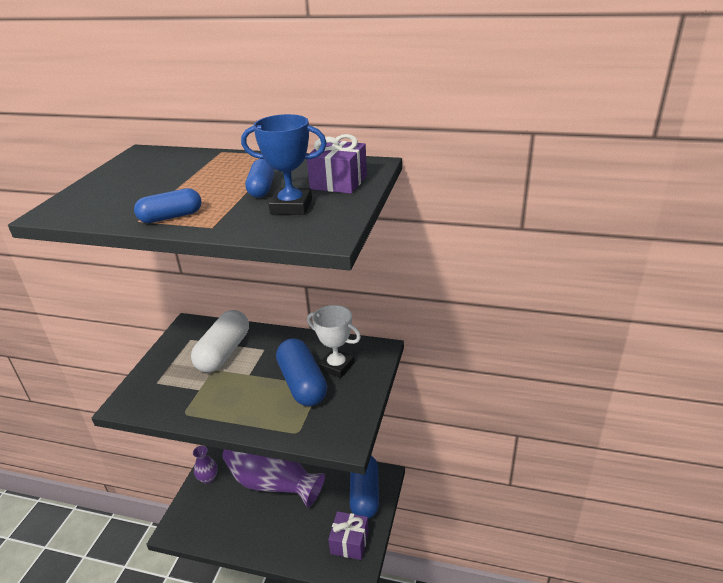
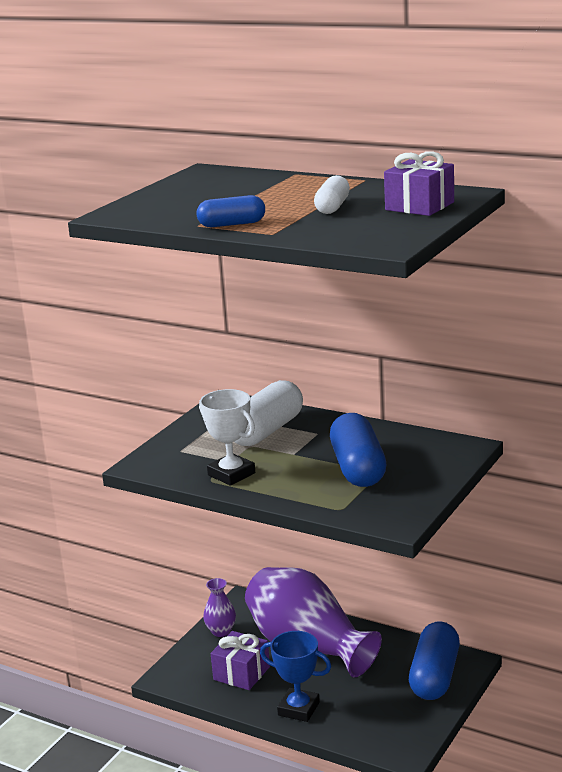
camera: 15 degrees right, 10 degrees down
blue trophy [241,114,327,215] -> blue trophy moved to [260,631,331,722]
blue capsule [245,159,274,198] -> white capsule [314,175,350,214]
white trophy [307,305,361,378] -> white trophy moved to [199,389,255,486]
purple gift [328,511,369,560] -> purple gift moved to [211,631,270,690]

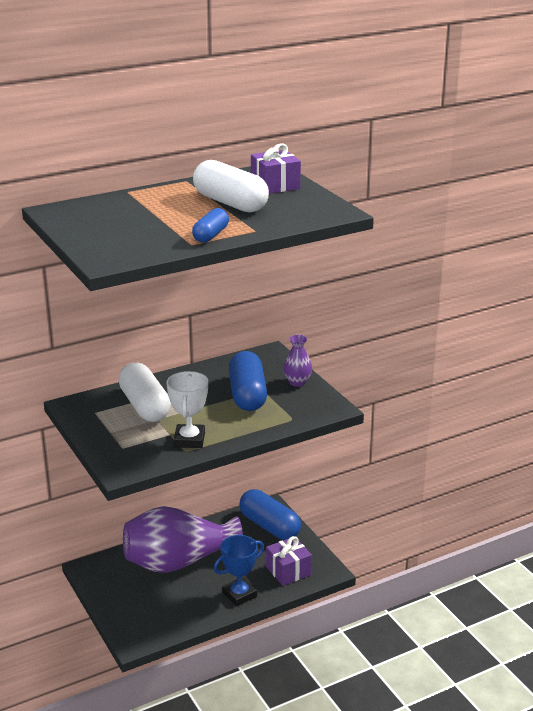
camera: 60 degrees left, 5 degrees up
white trophy [199,389,255,486] -> white trophy turned 75 degrees counterclockwise [167,371,208,448]
purple vase [203,578,236,637] -> purple vase moved to [283,335,312,387]
purple gift [211,631,270,690] -> purple gift moved to [266,536,312,586]
white capsule [314,175,350,214] -> white capsule [193,160,269,213], size x1.78
blue capsule [330,413,386,487] -> blue capsule turned 60 degrees clockwise [229,351,267,411]

